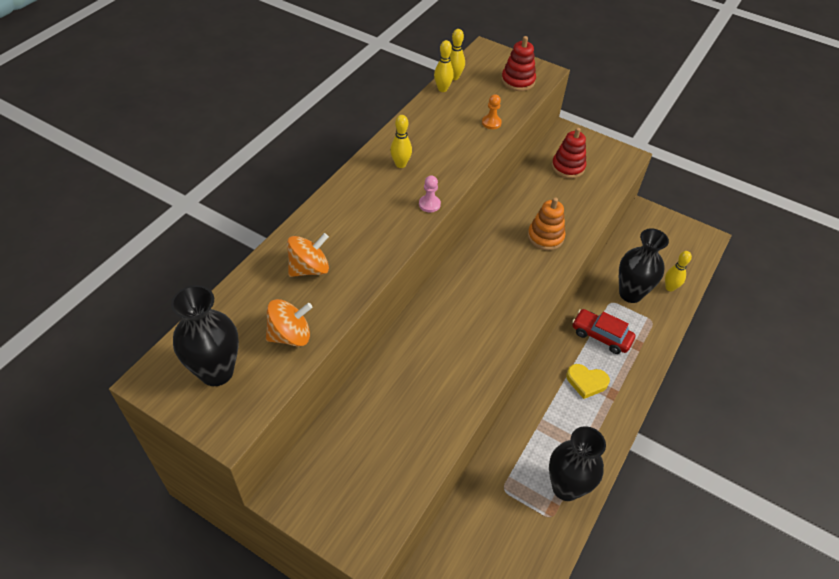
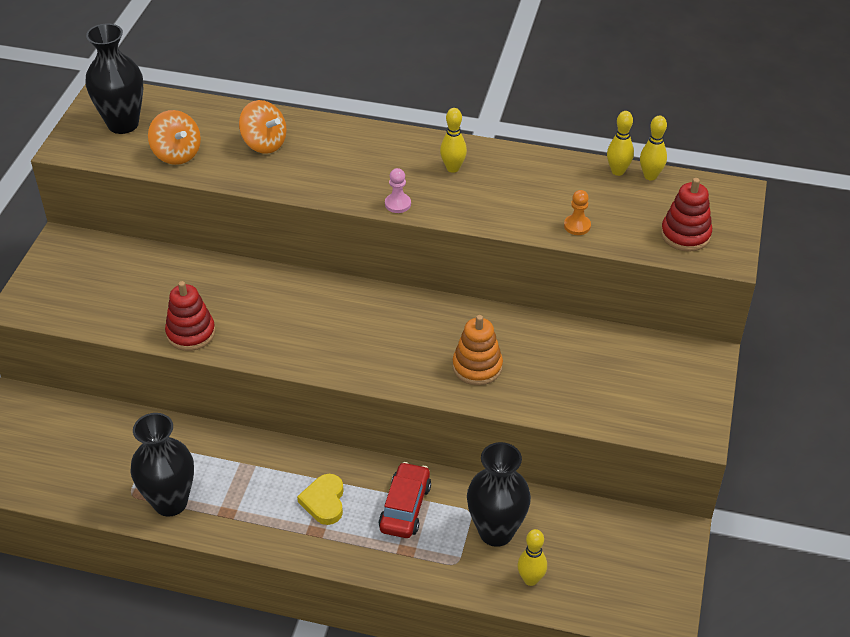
camera: 75 degrees right, 5 degrees down
red stacking toy [552,128,586,179] -> red stacking toy moved to [165,281,215,351]

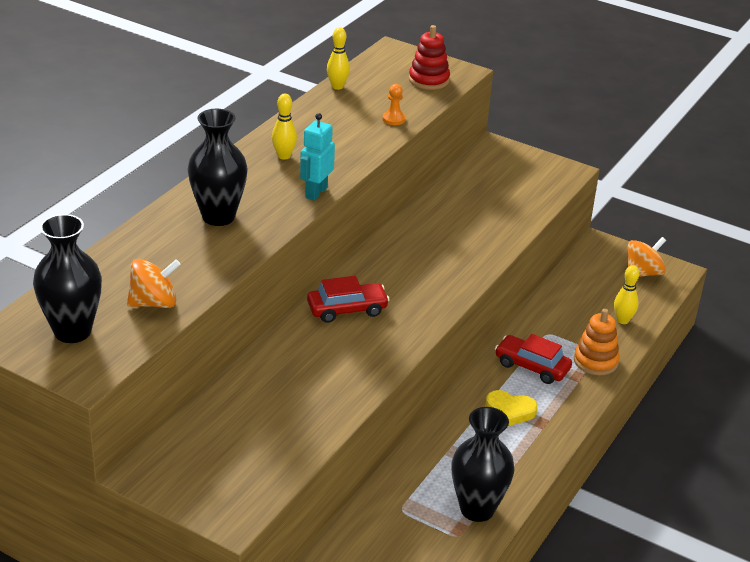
camera: 75 degrees left, 10 degrees down
red stacking toy [165,281,215,351] -> none
orange spinning top [239,100,287,154] -> orange spinning top moved to [628,237,666,277]
pink pawn [385,168,411,213] -> turquoise robot [300,113,335,201]
orange stacking toy [452,315,503,385] -> orange stacking toy moved to [574,309,620,375]
black vase [467,442,531,547] -> black vase moved to [187,109,248,226]
yellow bowling pin [640,115,667,180] -> none
none -> red car [307,276,390,323]

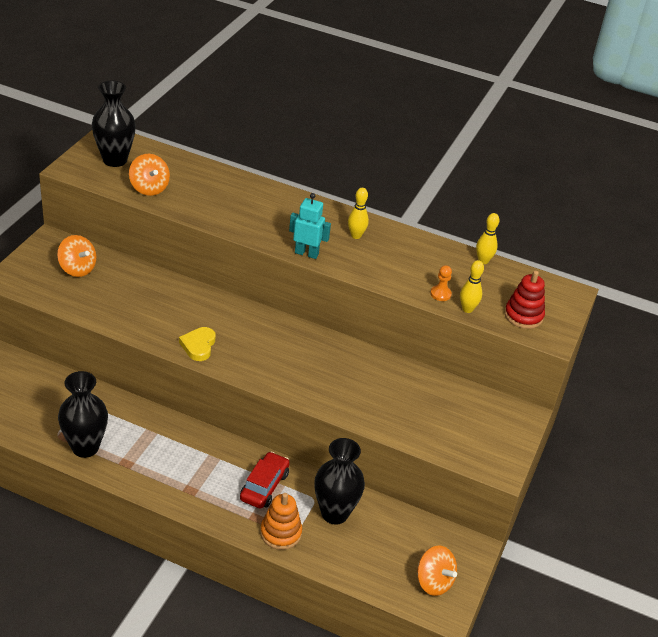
camera: 80 degrees right, 5 degrees up
black vase [187,109,248,226] -> black vase moved to [314,438,365,525]
red car [307,276,390,323] -> none
yellow heart [486,390,537,426] -> yellow heart moved to [179,327,216,361]
yellow bowling pin [614,265,639,324] -> yellow bowling pin moved to [460,260,484,313]
none -> orange spinning top [57,235,96,277]

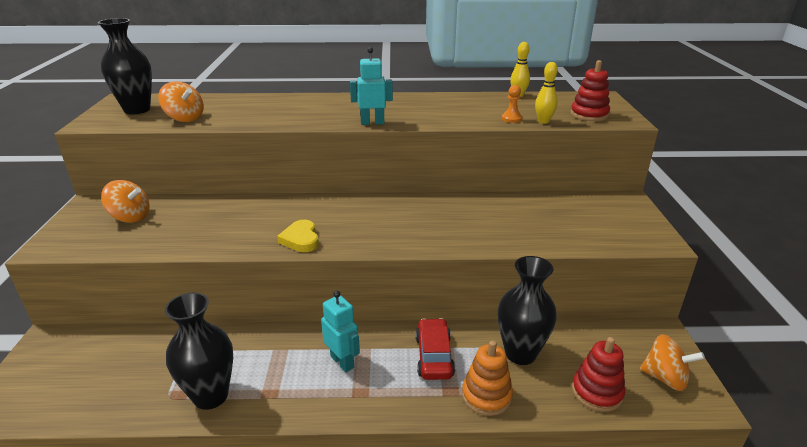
camera: 20 degrees left, 10 degrees down
yellow bowling pin [348,188,369,239] -> none
none -> turquoise robot [321,291,360,372]
none -> red stacking toy [572,337,625,412]

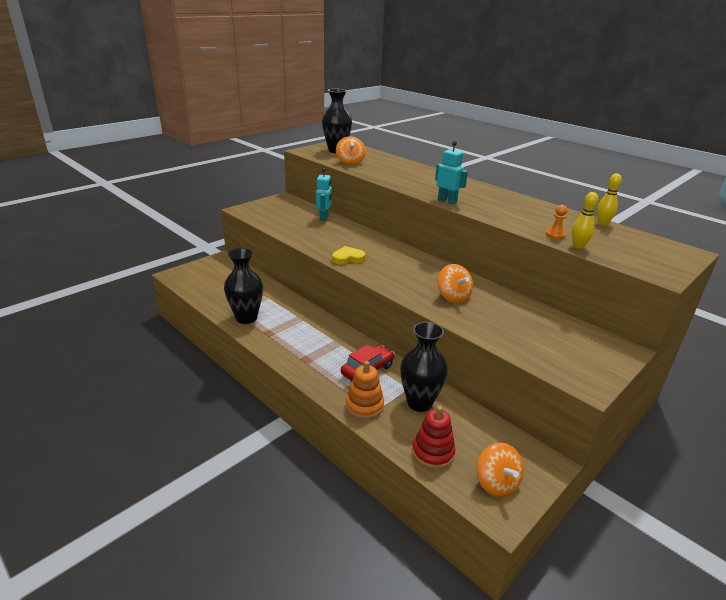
camera: 45 degrees right, 0 degrees up
orange spinning top [101,180,149,223] -> orange spinning top moved to [437,264,473,303]
yellow heart [277,220,319,252] -> yellow heart turned 45 degrees clockwise [332,246,366,265]
turquoise robot [321,291,360,372] -> turquoise robot moved to [316,168,332,221]
red stacking toy [570,60,610,121] -> none

